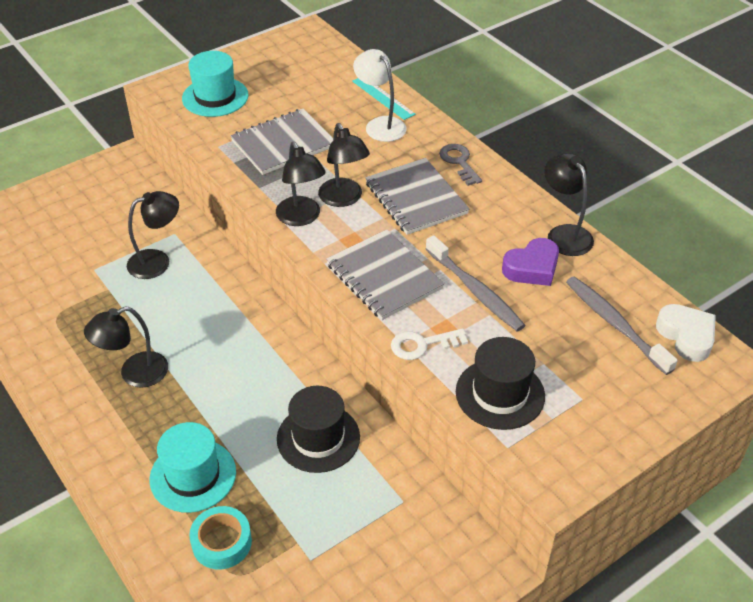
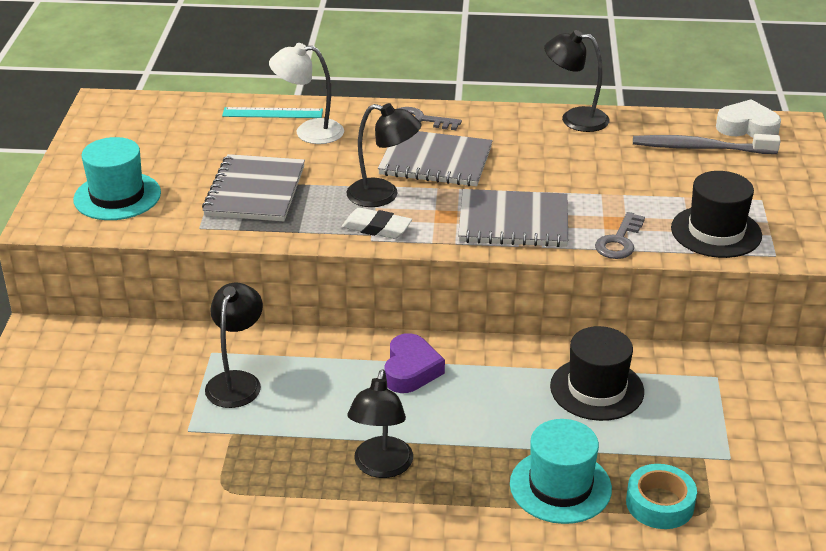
camera: 50 degrees left, 10 degrees down
black lamp [276,142,326,226] -> white eraser [342,208,412,239]
white key [391,328,468,360] -> grey key [595,212,645,259]
grey toothbrush [426,235,525,331] -> none
purple heart [502,238,559,286] -> purple heart moved to [384,333,445,393]

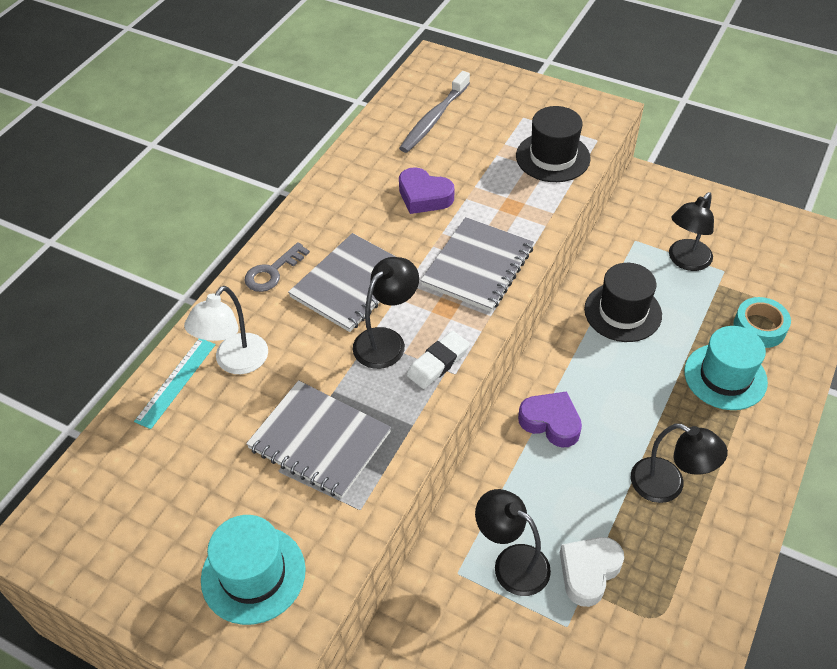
camera: 65 degrees left, 15 degrees up
black lamp [544,30,609,132] -> black lamp moved to [669,192,714,271]
grey key [595,212,645,259] -> none
white heart [716,99,781,137] -> white heart moved to [560,537,624,607]
none -> purple heart [399,167,454,214]

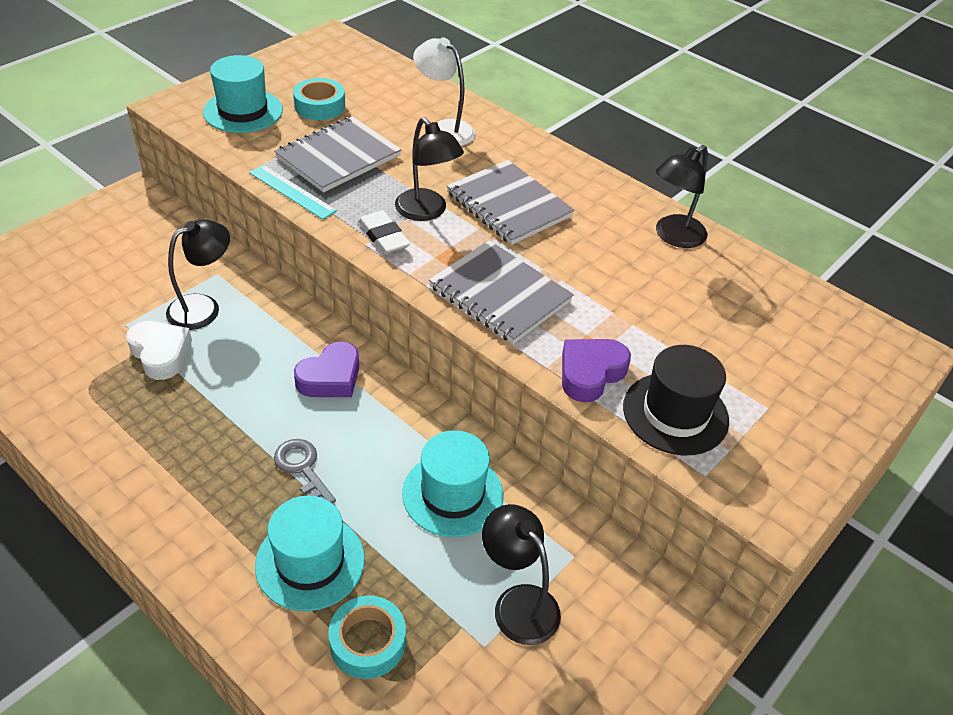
camera: 100 degrees right, 5 degrees down
turquoise ruler [134,339,216,429] -> turquoise ruler moved to [249,165,337,220]
grey key [244,242,310,292] -> grey key moved to [274,439,336,504]
grey toothbrush [399,71,470,153] -> none
purple heart [399,167,454,214] -> purple heart moved to [562,339,631,402]
black hat [584,263,662,342] -> turquoise hat [402,430,503,537]
black lamp [631,423,728,503] -> black lamp moved to [656,145,708,248]
none -> turquoise tape [293,78,345,120]

